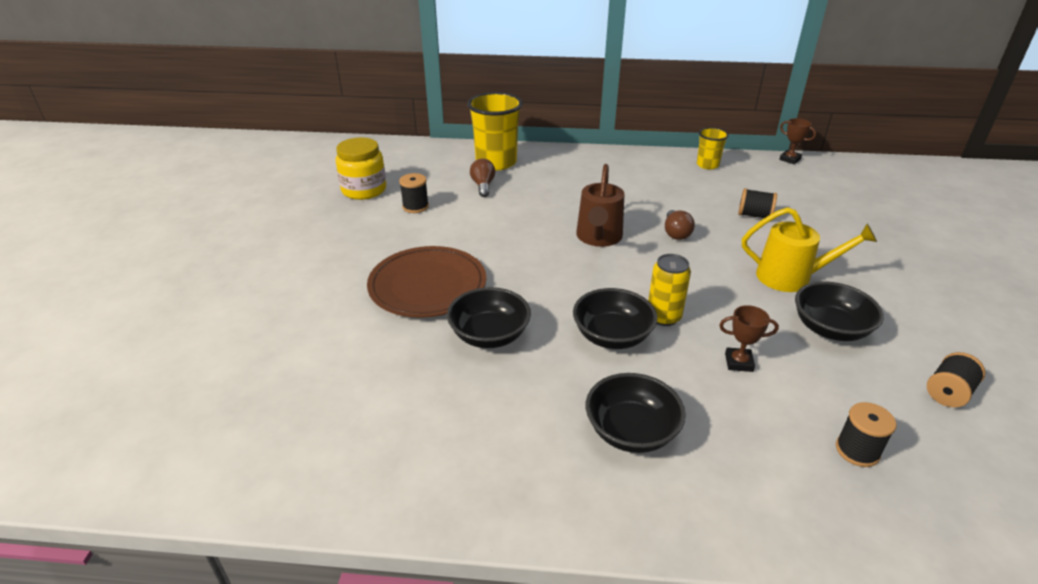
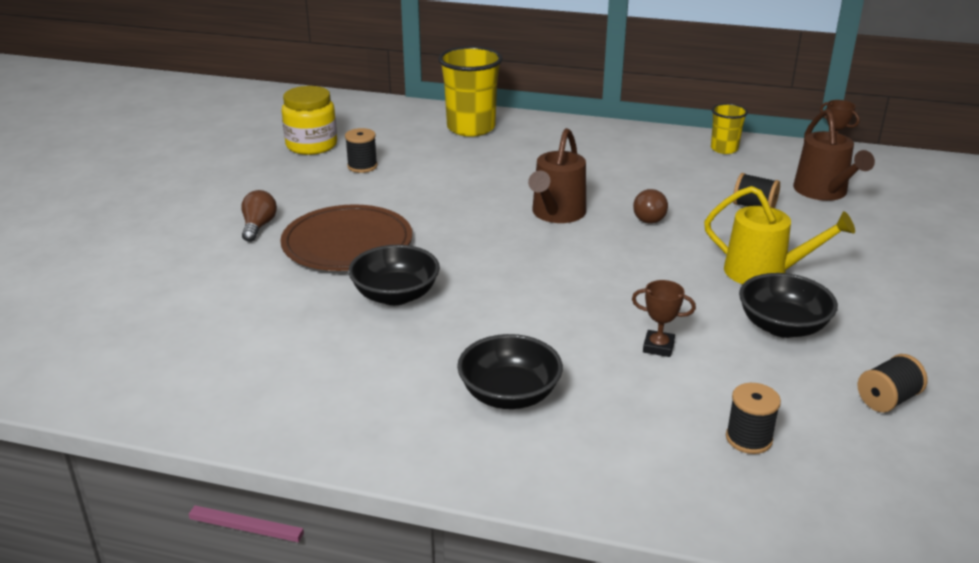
camera: 10 degrees right, 5 degrees down
brown light bulb [470,158,495,197] -> brown light bulb moved to [241,190,277,242]
black bowl [573,288,657,349] -> none
yellow can [648,254,691,326] -> none
none -> brown watering can [793,109,875,201]

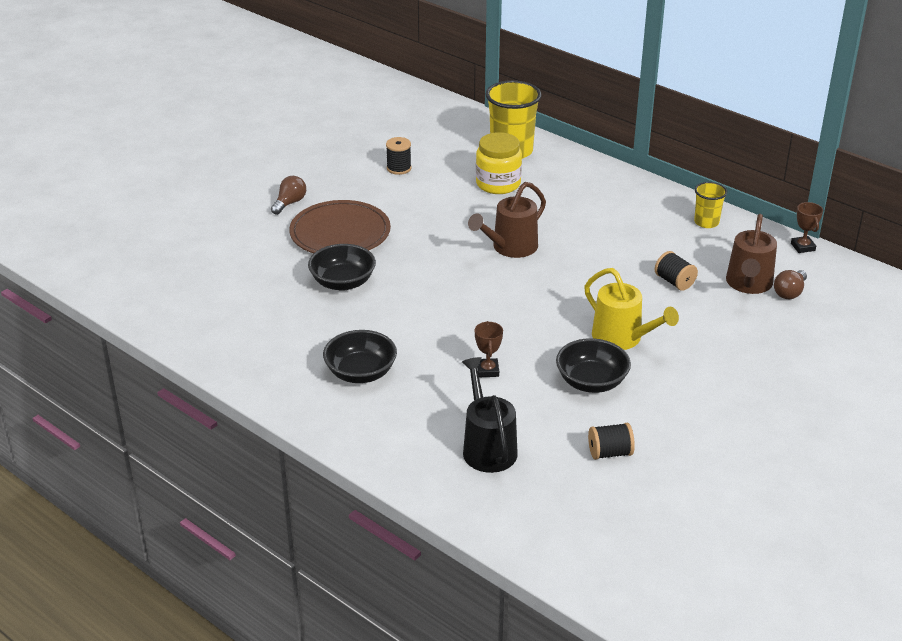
camera: 25 degrees right, 5 degrees up
yellow jar [282,86,337,155] -> yellow jar moved to [476,132,522,194]
brown trophy [632,280,696,357] -> brown trophy turned 45 degrees clockwise [475,321,503,377]
brown light bulb [633,189,668,224] -> brown light bulb moved to [774,270,807,299]
black spool [726,383,781,454] -> black watering can [462,357,518,473]

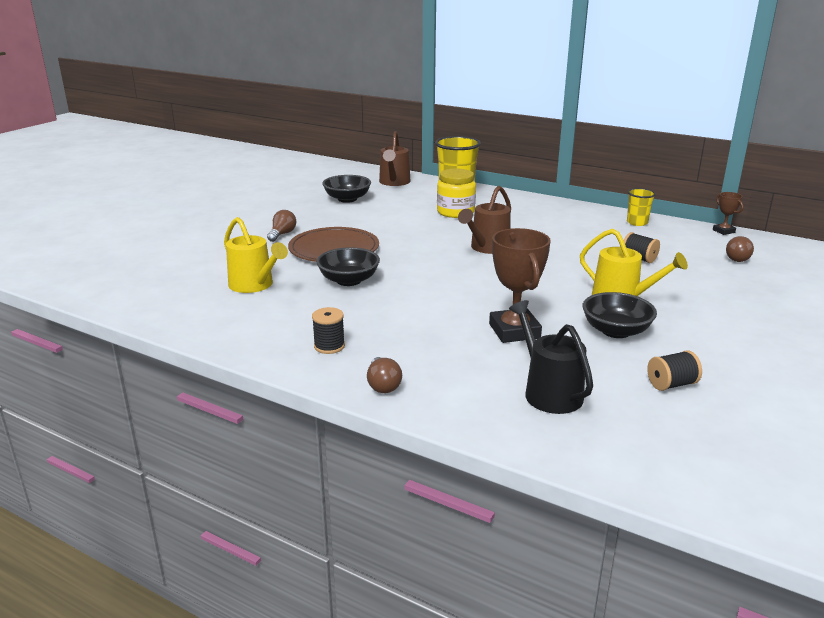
camera: 10 degrees left, 10 degrees down
black bowl [323,330,397,383] -> black bowl moved to [322,175,371,203]
black spool [386,137,412,175] -> black spool moved to [312,307,345,354]
brown trophy [475,321,503,377] -> brown trophy [489,228,551,343], size x1.99
brown watering can [726,214,777,294] -> brown watering can moved to [379,131,411,186]
none -> yellow watering can [224,217,288,293]
none -> brown light bulb [367,357,402,393]

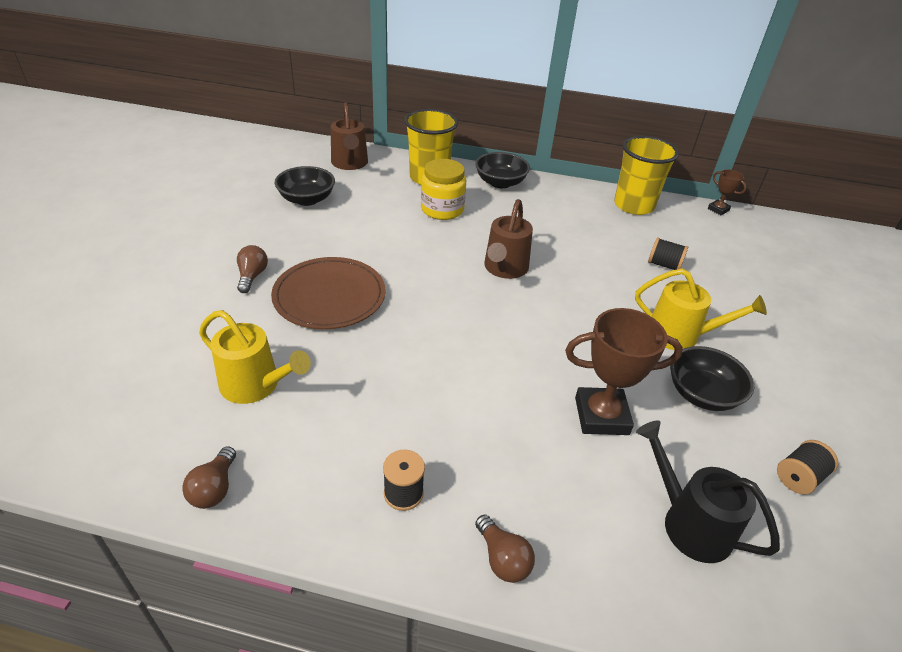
camera: 20 degrees left, 15 degrees up
black bowl [316,247,380,286] -> black bowl moved to [475,152,530,188]
brown trophy [489,228,551,343] -> brown trophy turned 60 degrees counterclockwise [565,308,683,435]
yellow cup [627,188,656,226] -> yellow cup [614,136,679,215], size x1.85
brown light bulb [726,236,754,262] -> brown light bulb moved to [182,446,236,509]

